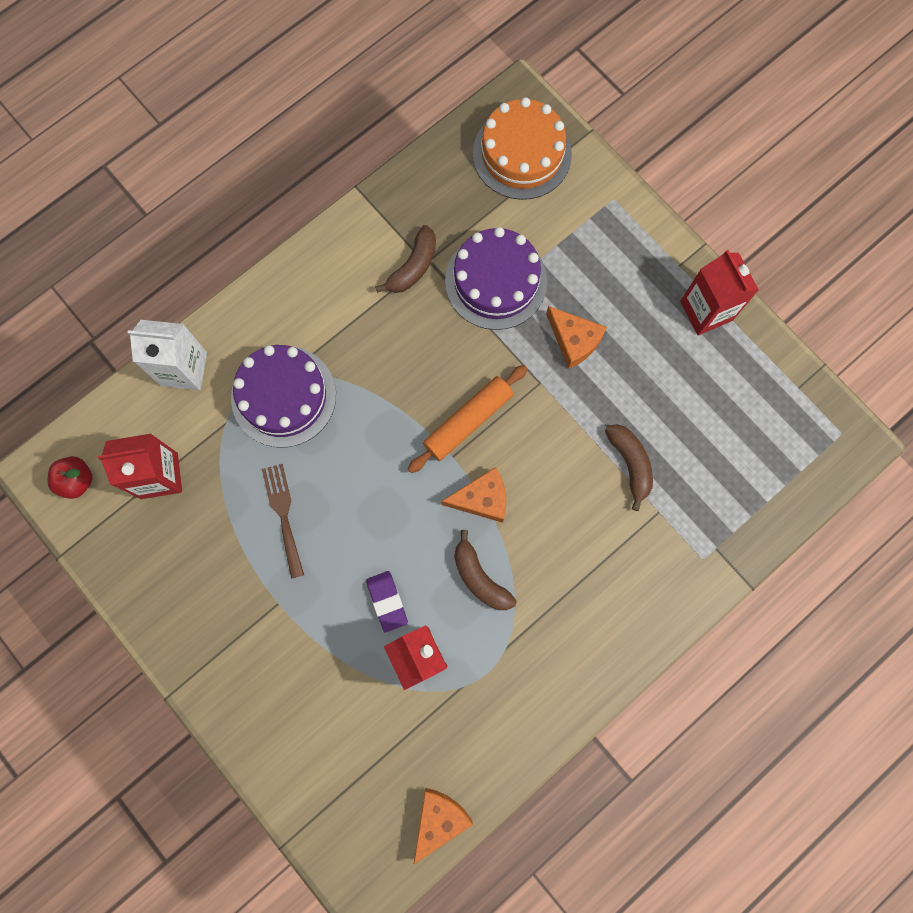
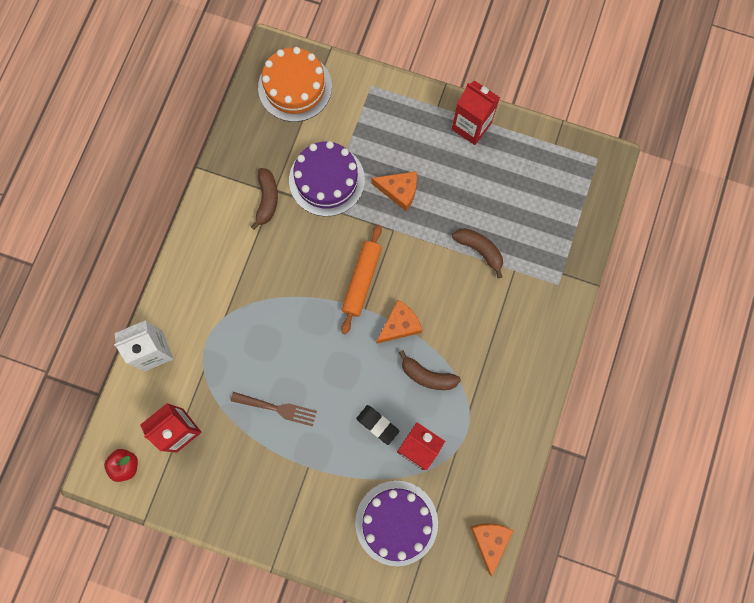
camera: 30 degrees left, 0 degrees up
purple cake [231,345,336,448] -> purple cake moved to [355,481,438,566]
brown fork [262,464,304,579] -> brown fork turned 150 degrees clockwise [231,392,317,426]
purple eraser [366,571,408,633] -> black eraser [356,405,399,445]

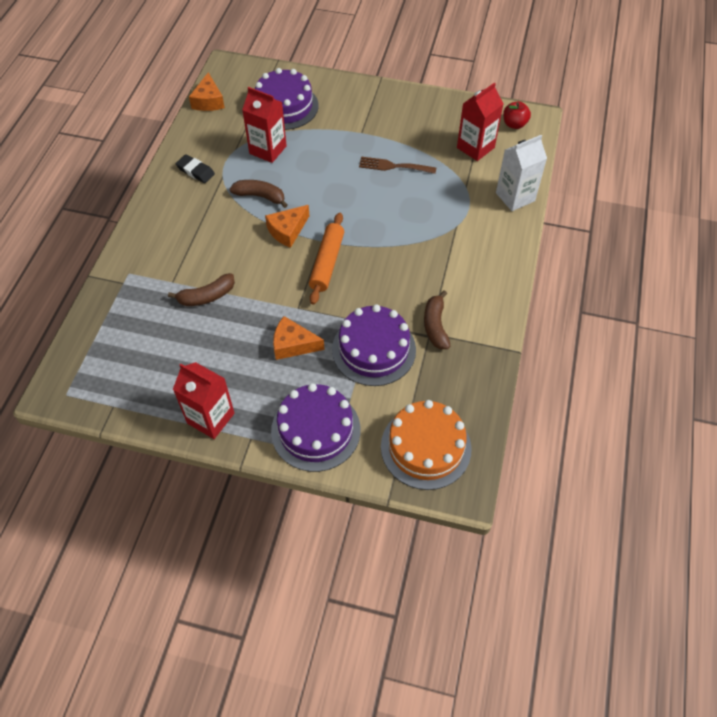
camera: 175 degrees right, 20 degrees down
black eraser [356,405,399,445] -> black eraser moved to [176,154,215,183]
brown banana [452,228,503,278] -> brown banana turned 60 degrees counterclockwise [168,273,235,306]
none -> purple cake [271,383,360,472]

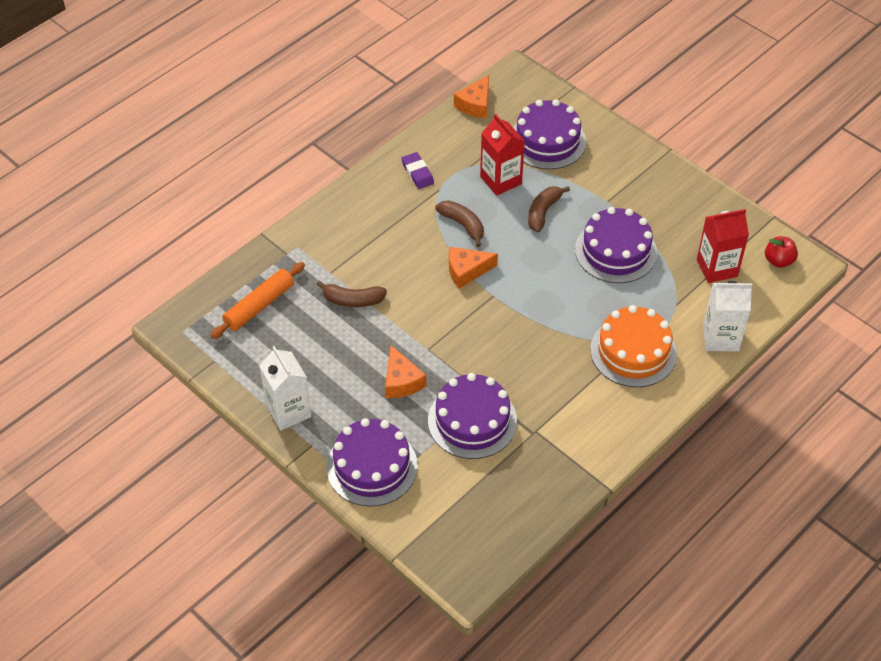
camera: 30 degrees right, 5 degrees down
red carton [173,362,235,439] -> white carton [259,346,312,431]
black eraser [176,154,215,183] -> purple eraser [401,152,434,189]
orange cheese [273,316,324,360] -> orange cheese turned 150 degrees counterclockwise [385,345,426,398]
orange rolling pin [309,213,344,305] -> orange rolling pin moved to [210,262,305,339]
brown fork [359,157,436,174] -> purple cake [575,207,657,283]
orange cake [381,400,472,490] -> orange cake moved to [590,305,677,387]
brown banana [424,291,450,349] -> brown banana moved to [528,186,570,232]

